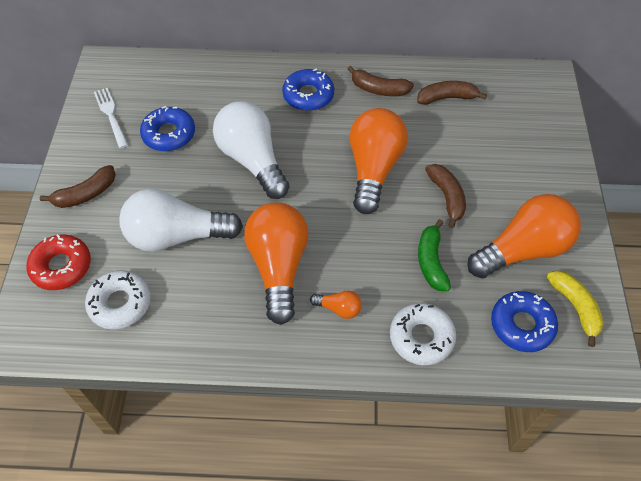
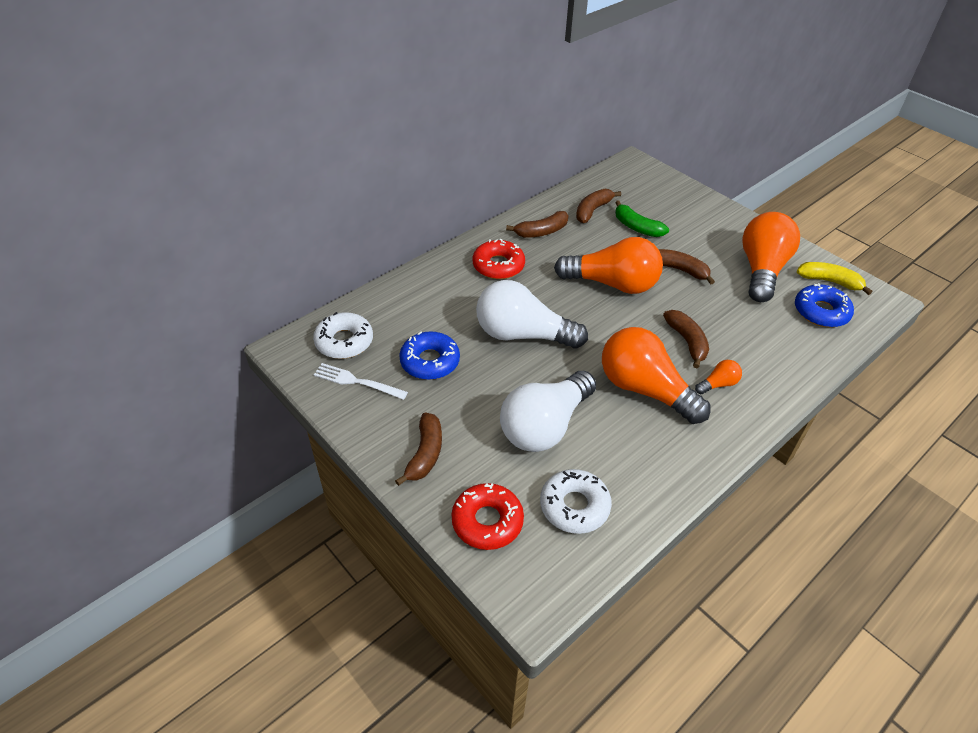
camera: 45 degrees left, 10 degrees down
blue donut [282,68,334,111] -> red donut [473,239,525,279]
orange light bulb [349,108,408,214] -> orange light bulb turned 135 degrees clockwise [554,237,663,294]
white donut [390,303,456,365] -> white donut moved to [313,312,373,359]
green banana [418,219,451,291] -> green banana moved to [615,200,669,237]
none -> brown banana [663,310,709,368]

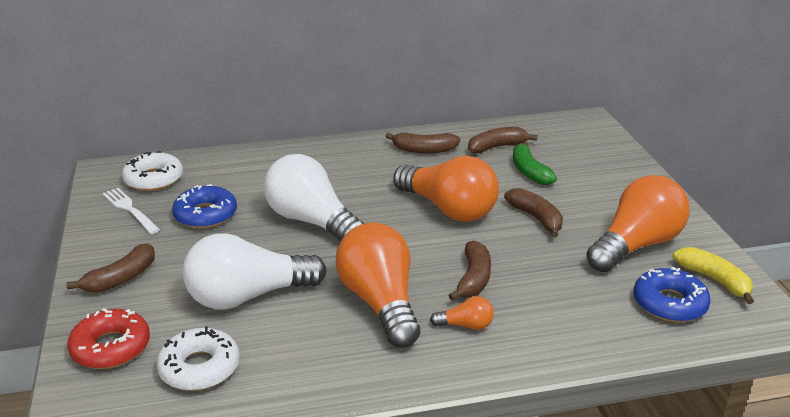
camera: 30 degrees right, 15 degrees down
red donut [473,239,525,279] -> none

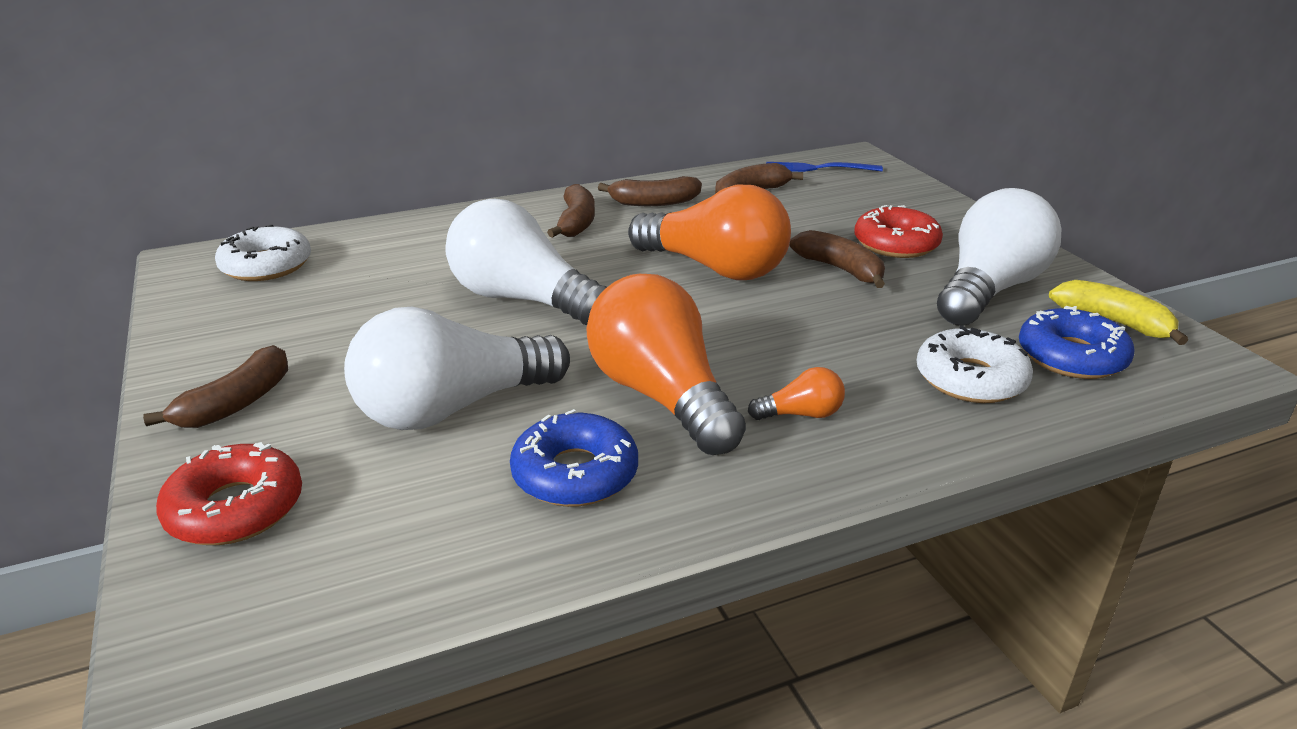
camera: 10 degrees left, 0 degrees up
white fork [102,188,160,234] -> none
white donut [156,326,240,391] -> white donut moved to [917,325,1033,403]
blue donut [172,184,237,229] -> blue donut moved to [510,409,638,507]
brown banana [448,240,491,301] -> brown banana moved to [547,184,595,238]
green banana [513,141,557,185] -> none
orange light bulb [586,175,690,272] -> white light bulb [937,188,1061,326]
none -> blue fork [766,162,883,172]
none -> red donut [854,205,943,258]

